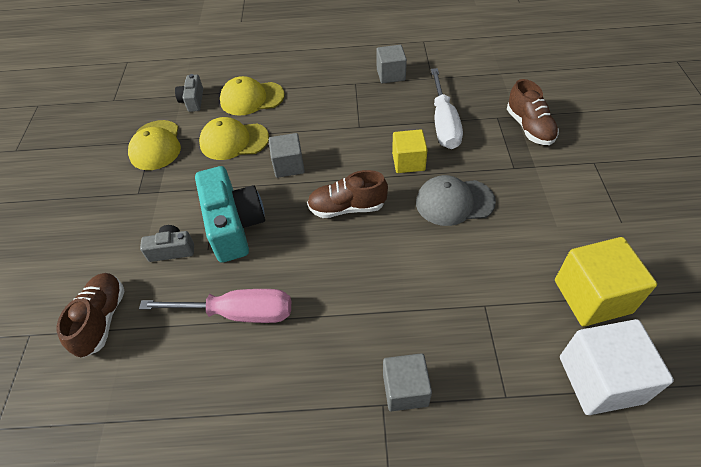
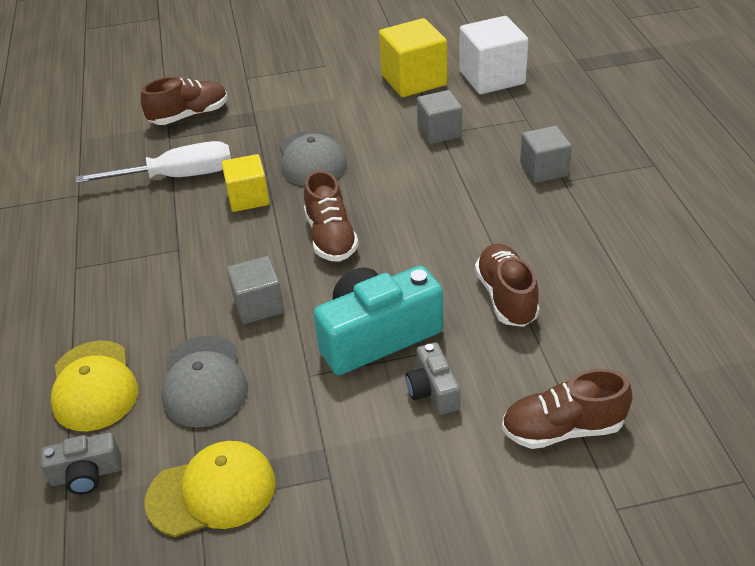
camera: 100 degrees left, 10 degrees down
pink screwdriver [139,289,291,323] -> brown shoe [475,244,540,327]
yellow cap [199,117,269,160] -> grey cap [161,336,248,428]
grey cube [377,45,407,84] -> grey cube moved to [417,90,462,144]

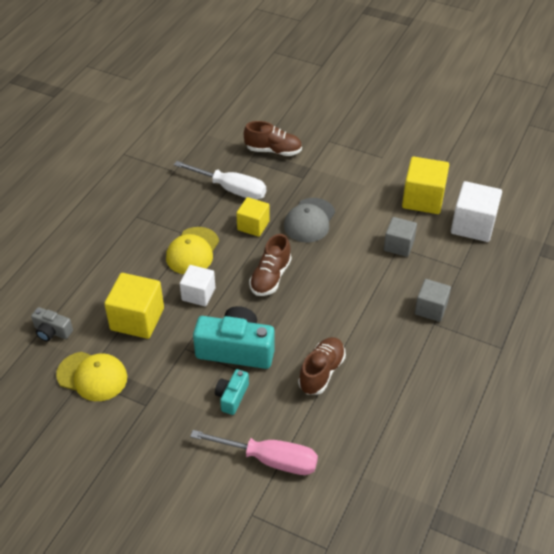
camera: 35 degrees right, 5 degrees up
yellow cap [50,341,138,431] -> yellow cap moved to [166,227,219,274]
grey cap [161,336,248,428] -> yellow cube [104,273,164,339]
grey cube [227,256,284,324] -> white cube [180,265,215,306]
grey camera [406,342,460,415] -> turquoise camera [215,369,249,415]
brown shoe [502,369,633,449] -> pink screwdriver [190,430,318,475]

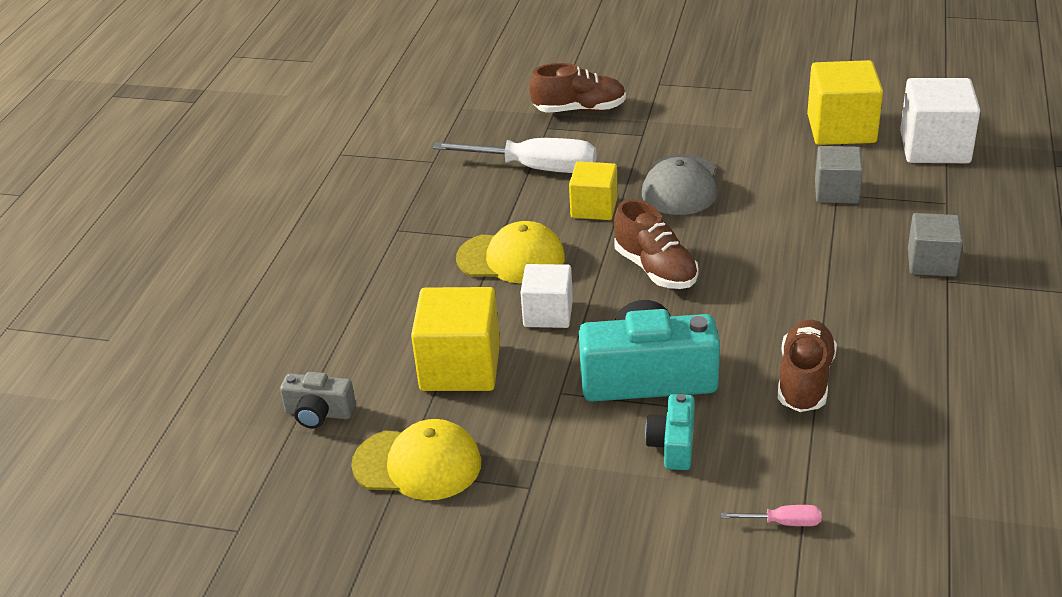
camera: 10 degrees left, 10 degrees down
yellow cap [166,227,219,274] -> yellow cap turned 90 degrees counterclockwise [456,221,565,283]
pink screwdriver [190,430,318,475] -> pink screwdriver [721,505,822,526], size x0.42
brown shoe [249,234,291,296] -> brown shoe turned 45 degrees counterclockwise [614,199,699,289]

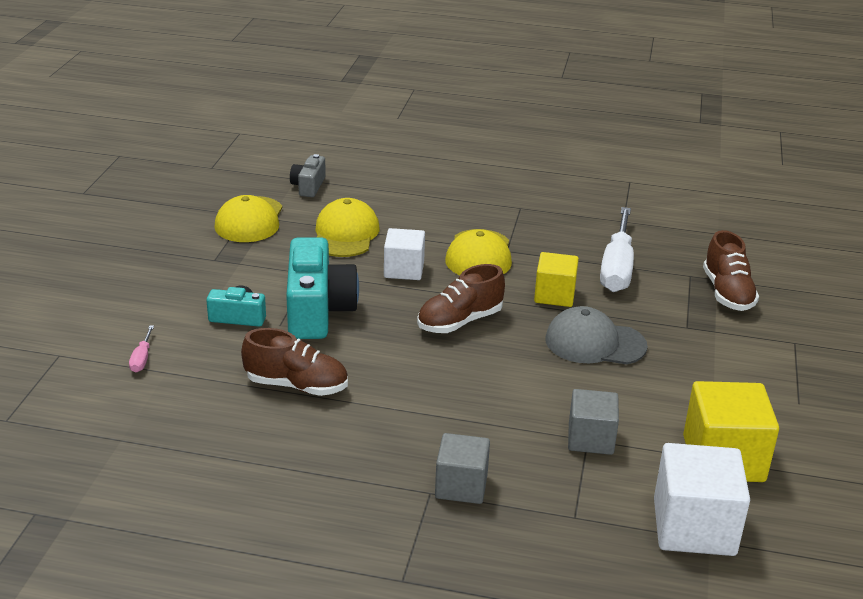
camera: 85 degrees right, 5 degrees down
yellow cube [411,287,500,391] -> yellow cap [315,198,380,257]

